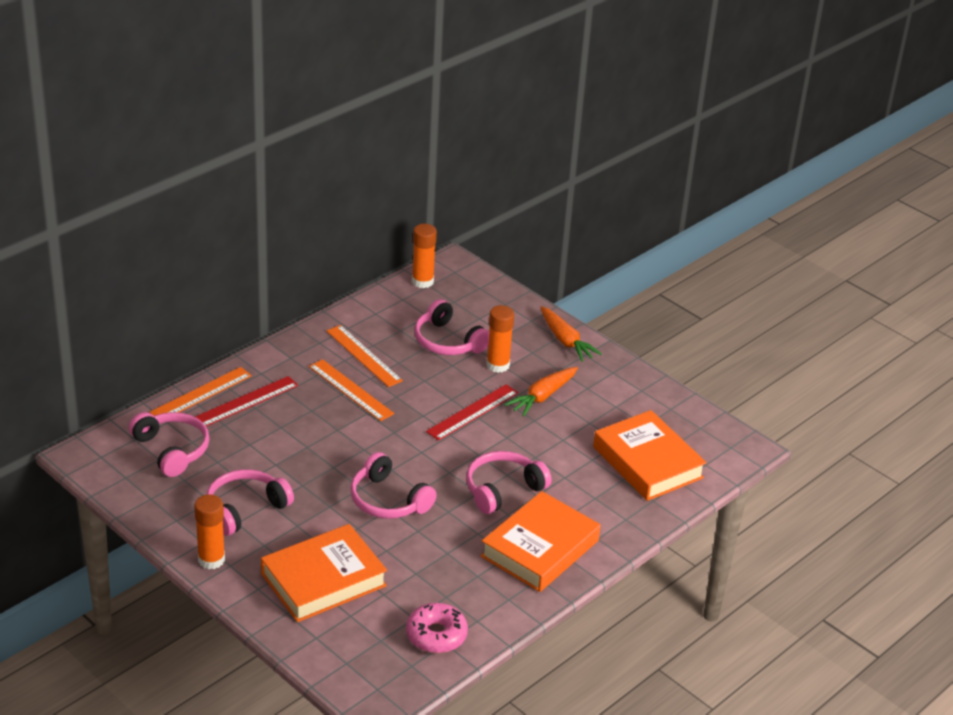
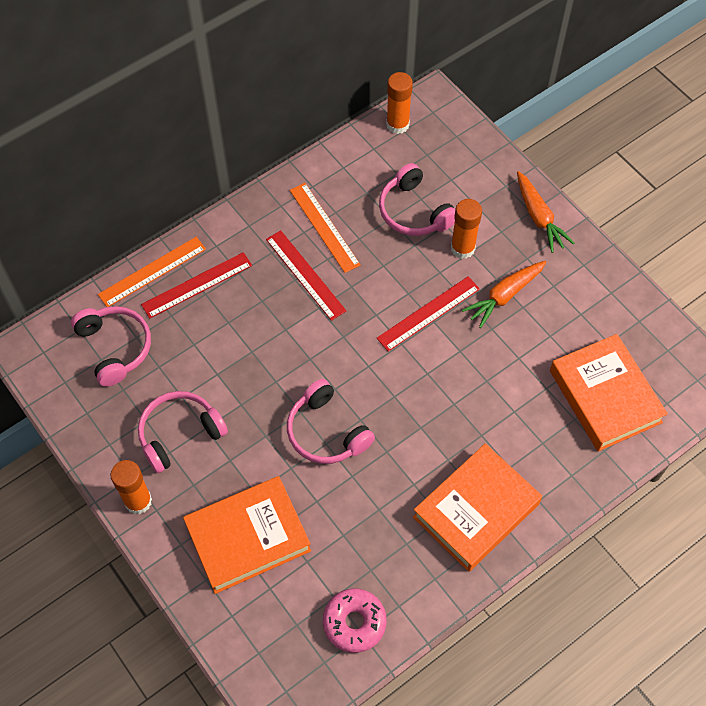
camera: 10 degrees right, 25 degrees up
orange ruler [309,359,394,421] -> red ruler [266,230,346,321]
pink headphones [466,451,552,514] -> none

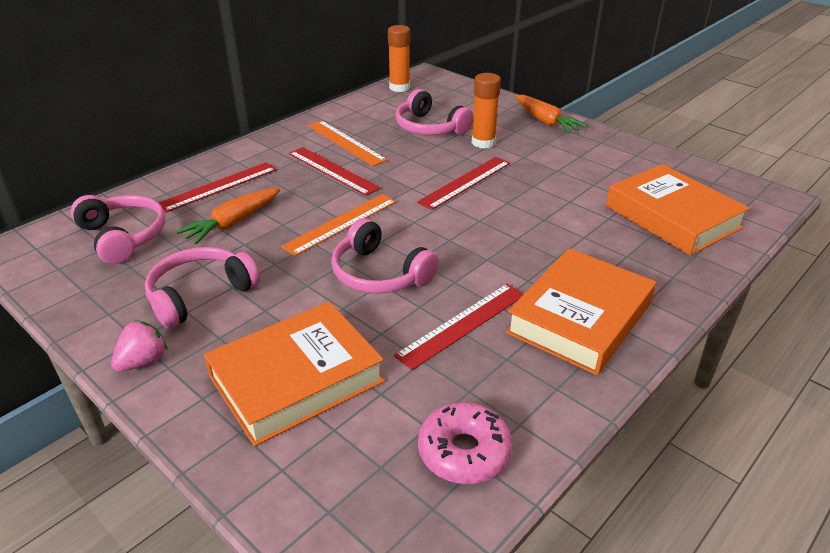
camera: 10 degrees left, 25 degrees down
orange ruler [98,237,206,307] -> orange ruler moved to [281,194,396,256]
orange glue stick [110,460,152,514] -> pink strawberry [111,320,168,372]
orange carrot [462,261,546,328] -> orange carrot moved to [176,188,280,245]
none -> red ruler [394,284,524,370]

